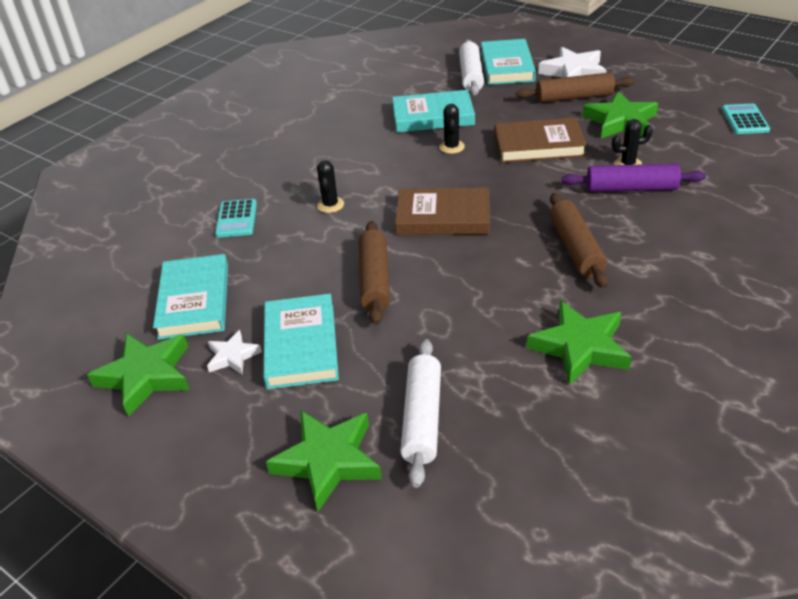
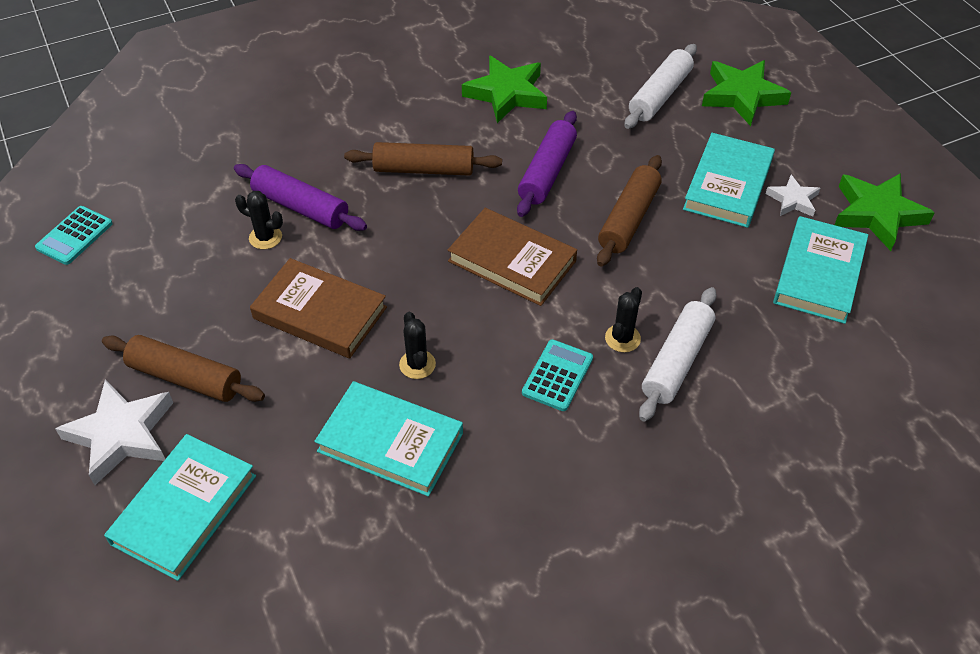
camera: 155 degrees left, 10 degrees up
turquoise calculator [215,199,257,238] -> turquoise calculator moved to [522,339,593,411]
black cactus [439,104,465,154] -> black cactus turned 45 degrees counterclockwise [399,312,436,379]
white rolling pin [459,40,484,95] -> white rolling pin moved to [639,287,717,422]
brown rolling pin [549,193,608,288] -> brown rolling pin turned 75 degrees clockwise [344,142,502,176]
green star [582,91,658,139] -> none
none -> purple rolling pin [517,111,577,217]

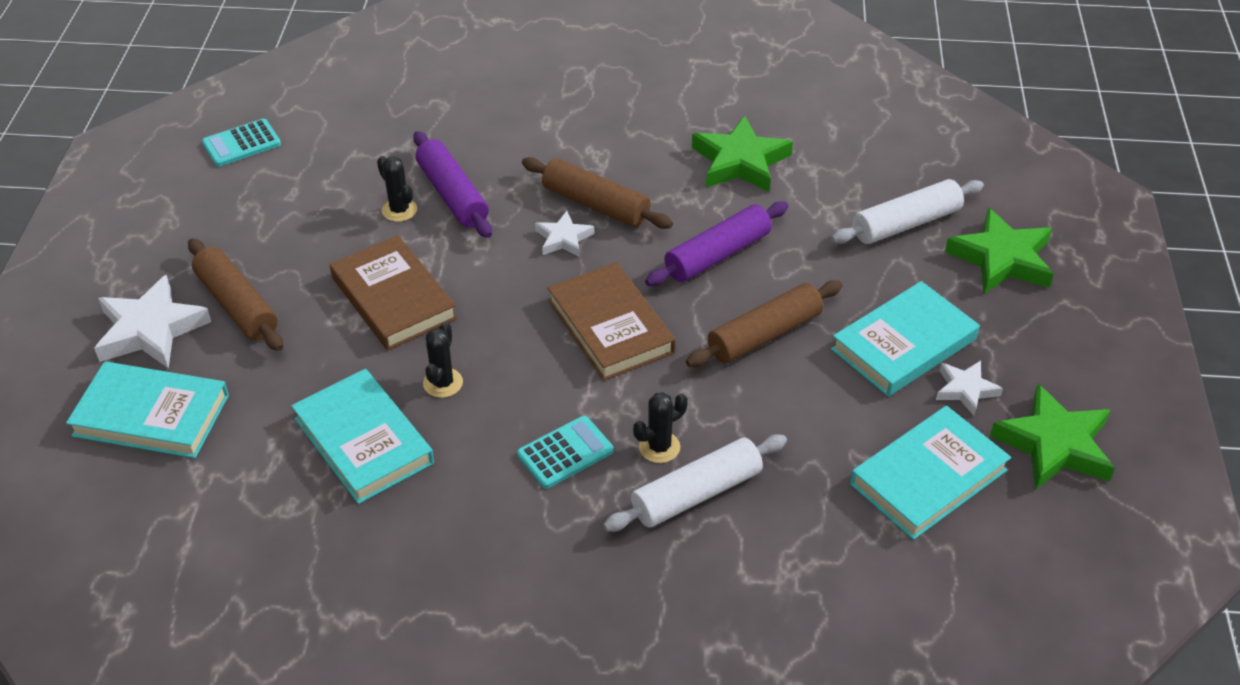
camera: 30 degrees right, 5 degrees down
turquoise book [104,434,256,581] -> turquoise book turned 45 degrees clockwise [66,361,229,458]
none -> white star [535,211,594,257]

